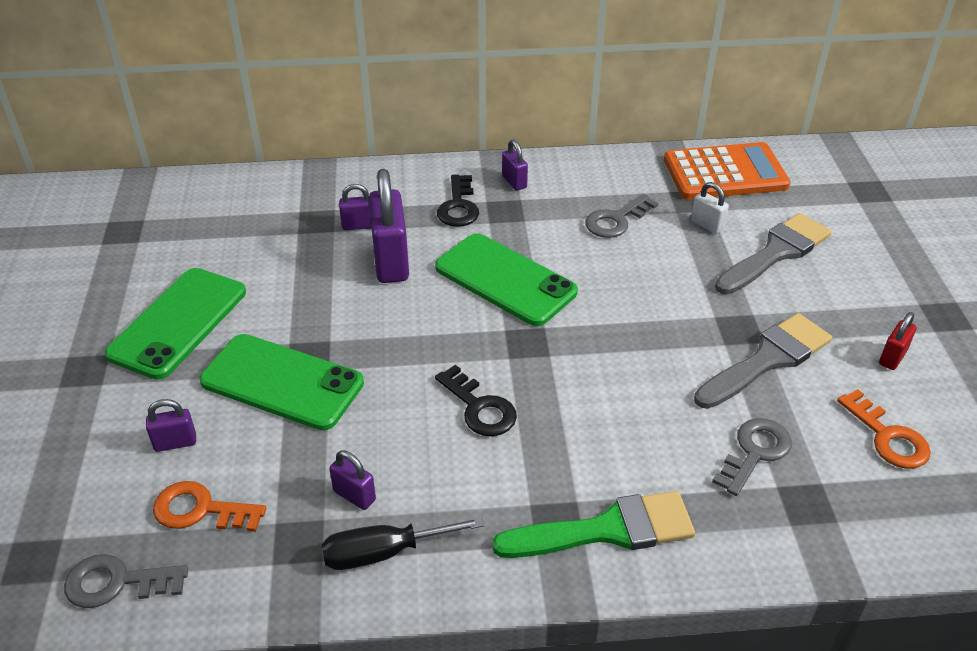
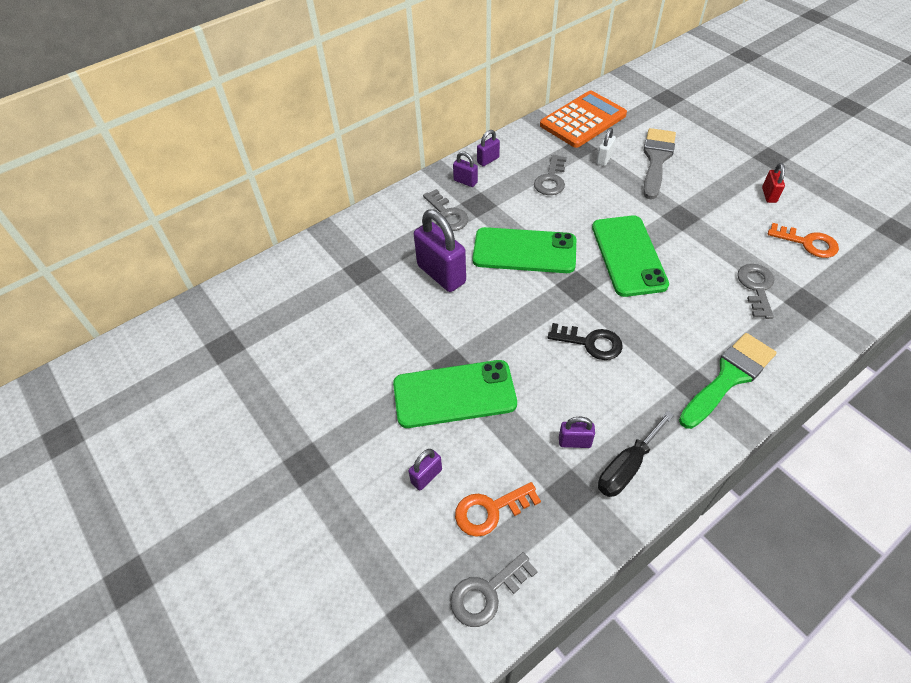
camera: 30 degrees left, 10 degrees up
green phone [105,268,246,379] -> green phone moved to [592,215,669,297]
purple padlock [339,184,371,230] -> purple padlock moved to [477,130,500,166]
black key [437,174,479,227] -> grey key [423,189,468,231]
white padlock [691,182,729,234] -> white padlock turned 75 degrees counterclockwise [596,128,616,166]
grey brush [694,313,832,409] -> none

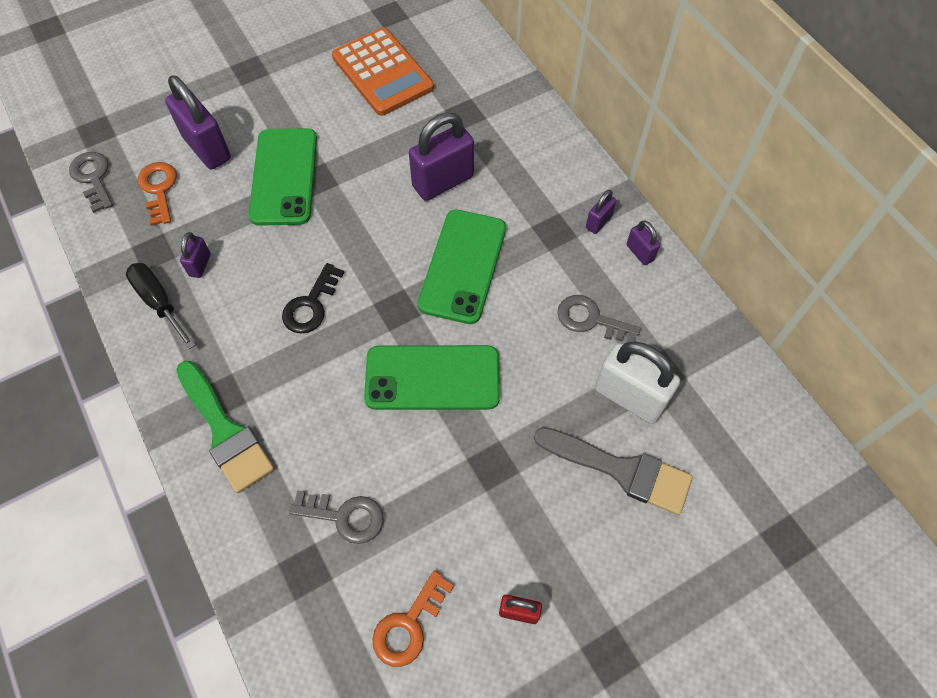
camera: 95 degrees right, 10 degrees up
purple padlock [409,449,442,490] -> purple padlock [165,75,231,169], size x2.02
grey key [423,189,468,231] -> none
orange calculator [540,91,627,148] -> orange calculator moved to [332,27,434,116]
white padlock [596,128,616,166] -> white padlock [595,341,680,424], size x2.02

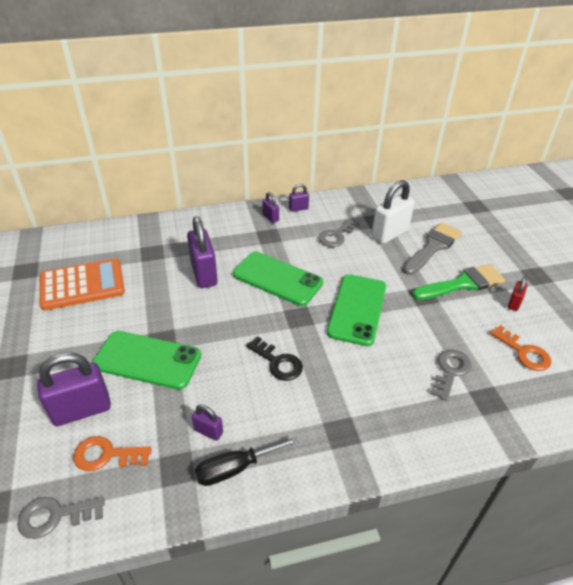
camera: 75 degrees left, 20 degrees down
green brush [176,361,274,493] -> green brush moved to [412,264,505,300]

